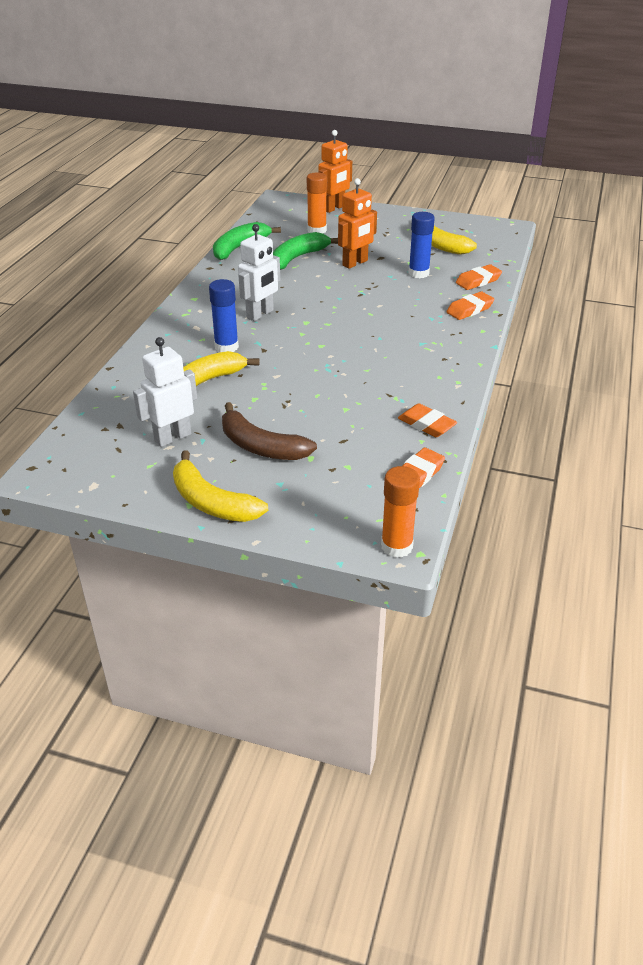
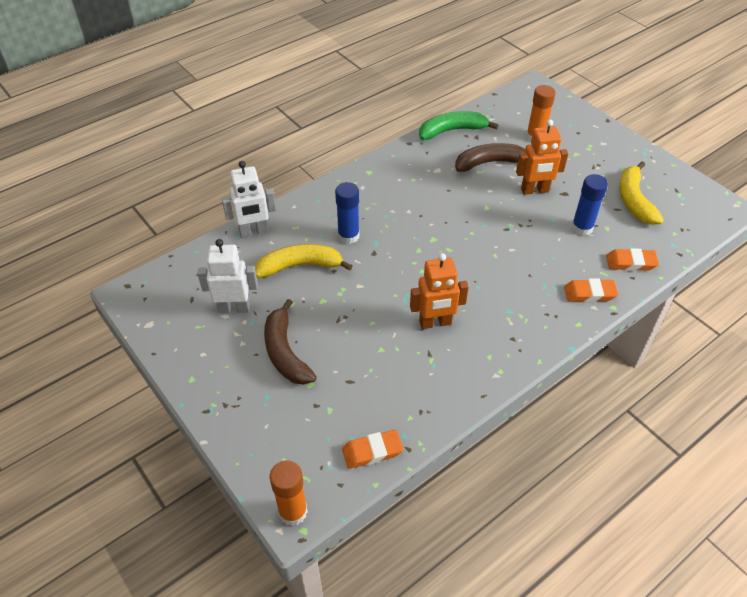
camera: 35 degrees right, 10 degrees up
yellow banana [173,450,268,522] -> none
white robot [238,224,280,321] -> white robot moved to [222,161,276,238]
green banana [273,232,338,270] -> brown banana [455,143,525,172]
orange robot [318,130,352,213] -> orange robot moved to [410,253,469,329]
orange eraser [398,403,457,437] -> none

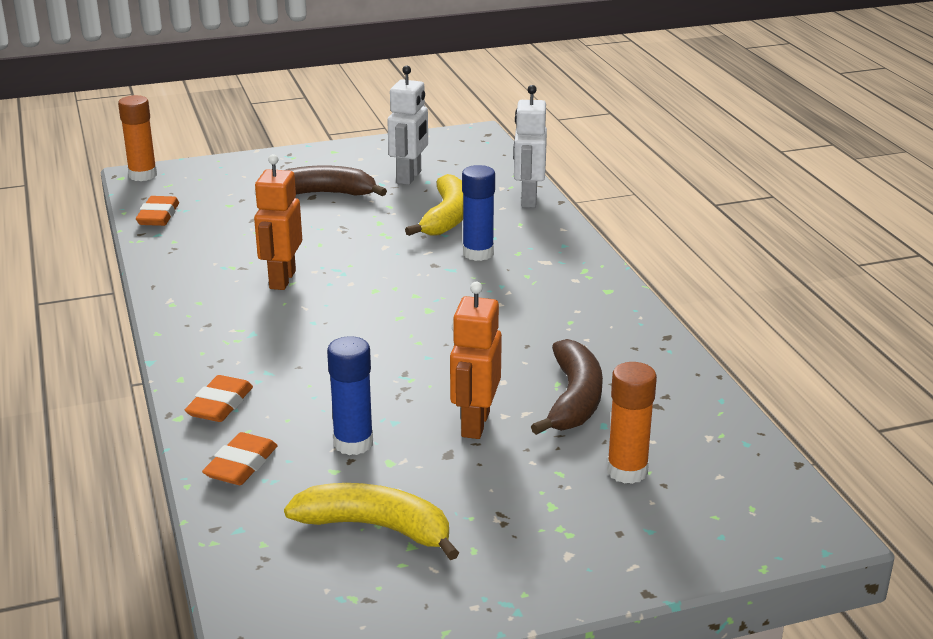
camera: 110 degrees right, 20 degrees down
green banana [419,111,498,140] -> none

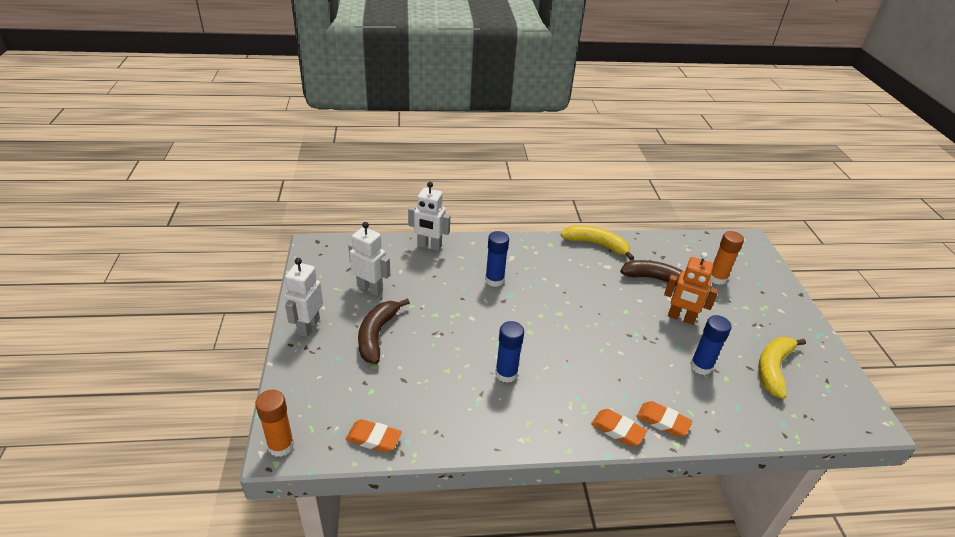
camera: 80 degrees left, 10 degrees up
orange eraser [202,432,278,485] -> orange eraser moved to [591,409,647,446]
orange robot [254,154,302,290] -> blue glue stick [495,321,524,383]
yellow banana [405,174,463,236] -> yellow banana moved to [561,225,634,261]
none -> white robot [285,258,323,337]

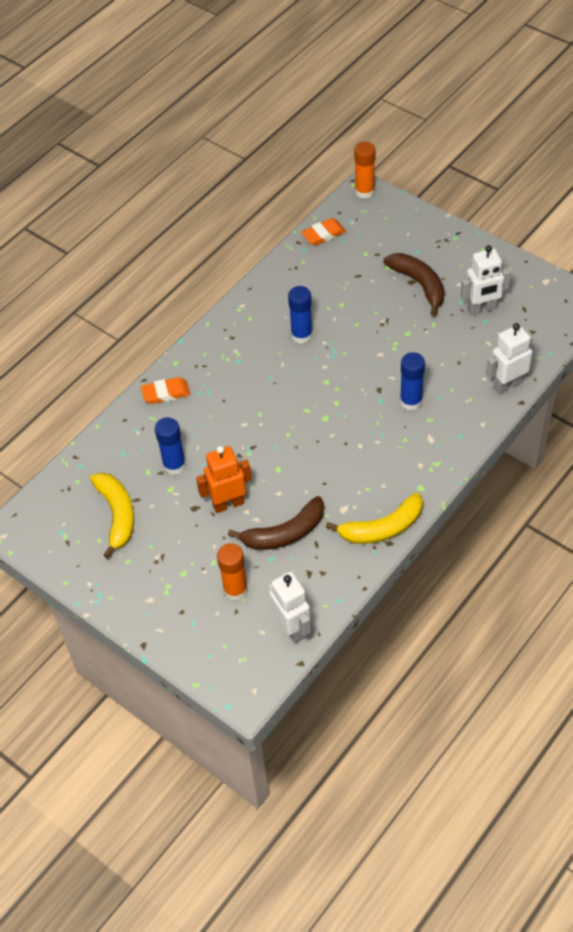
camera: 140 degrees right, 15 degrees up
white robot [285,258,323,337] -> white robot moved to [269,572,311,644]
orange eraser [591,409,647,446] -> none

